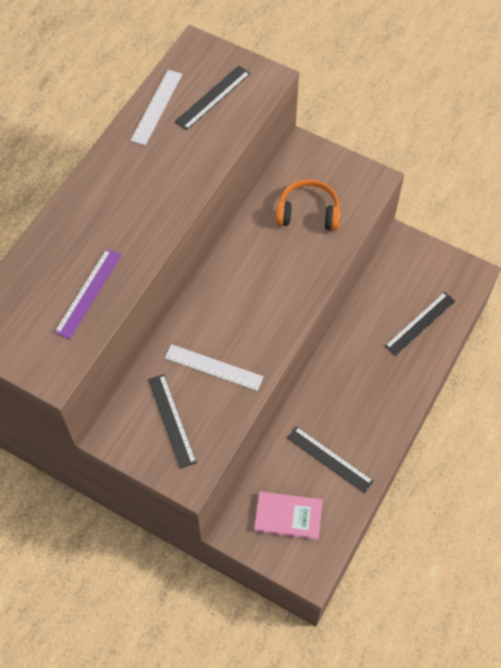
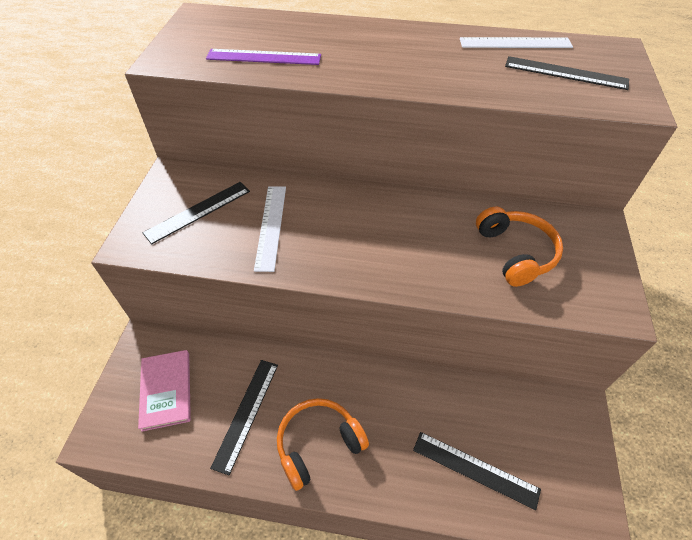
camera: 70 degrees right, 10 degrees down
none -> orange headphones [277,398,369,491]

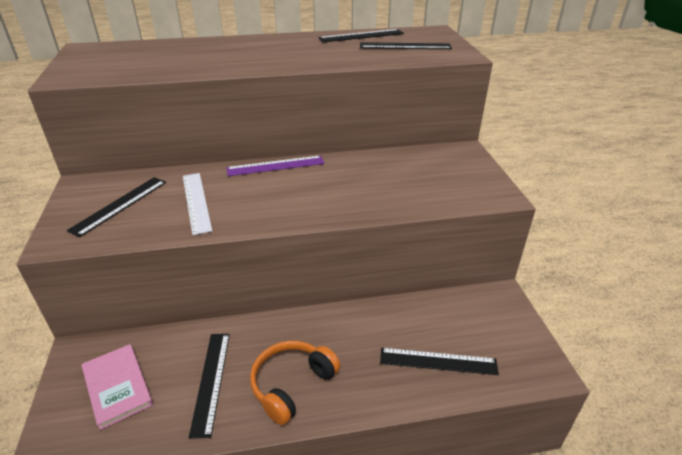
camera: 20 degrees left, 15 degrees down
purple ruler [206,49,321,65] -> purple ruler moved to [226,155,324,176]
white ruler [460,37,573,48] -> black ruler [318,29,404,42]
orange headphones [476,206,563,287] -> none

